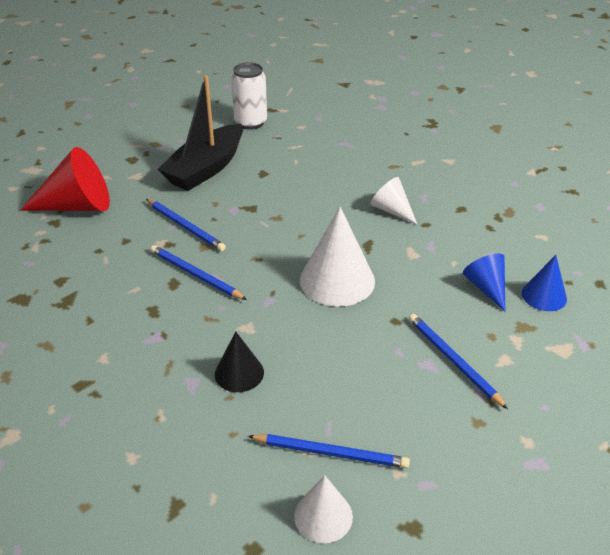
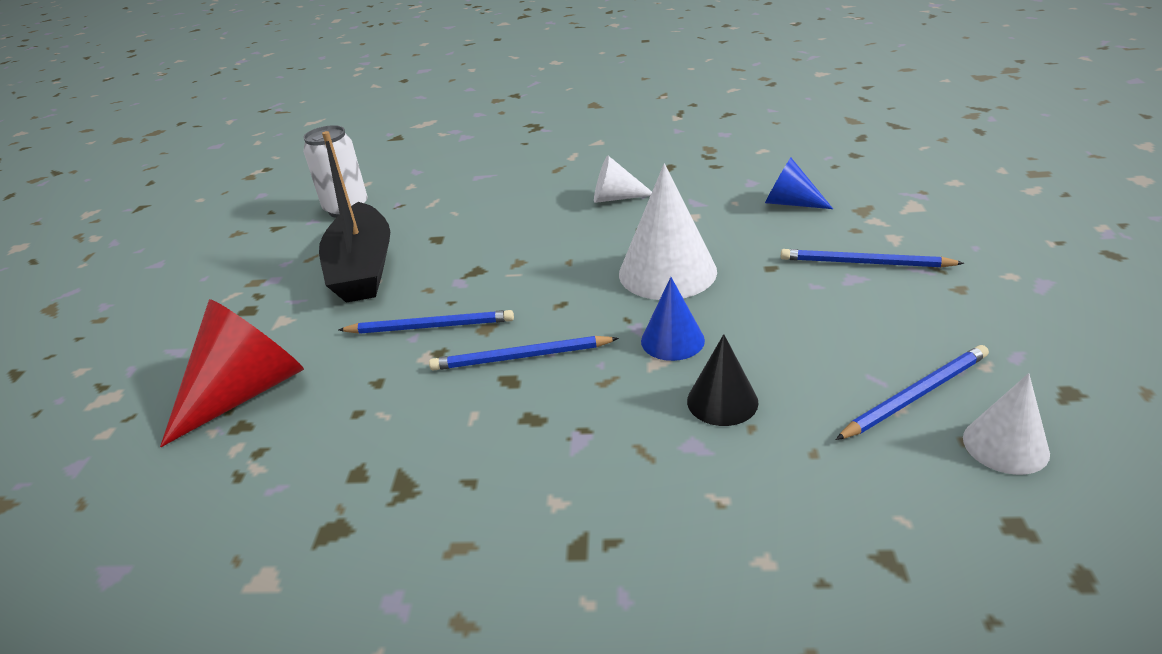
camera: 40 degrees left, 5 degrees down
blue cone [522,255,567,311] -> blue cone moved to [641,277,705,361]

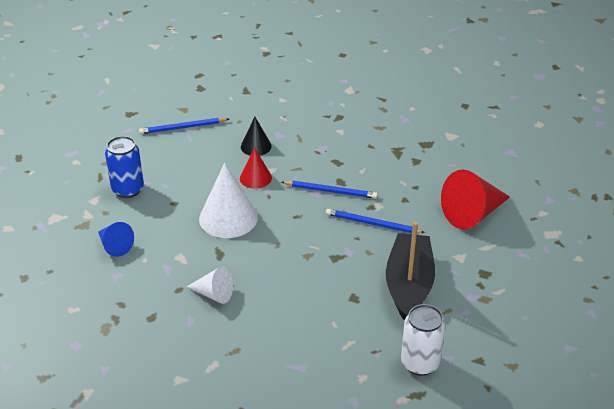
camera: 165 degrees left, 5 degrees up
blue cone [641,277,705,361] -> red cone [240,147,272,189]
blue pencil [781,249,965,268] -> blue can [105,136,144,198]
white cone [963,373,1050,475] -> none

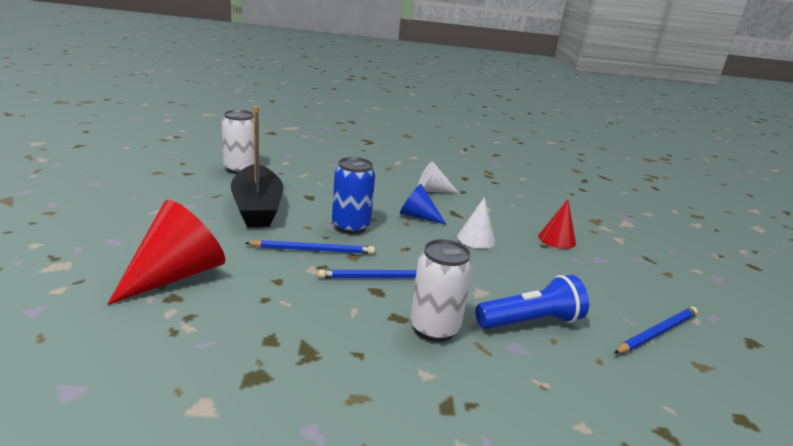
camera: 155 degrees right, 15 degrees down
blue cone [98,222,134,257] -> blue cone moved to [400,184,446,224]
blue can [105,136,144,198] -> blue can moved to [332,157,375,234]
white cone [199,163,258,238] -> white cone [457,197,496,249], size x0.57
red cone [240,147,272,189] -> red cone moved to [538,199,576,249]
black cone [241,117,272,156] -> blue flashlight [475,275,589,329]
none -> white can [410,239,473,342]

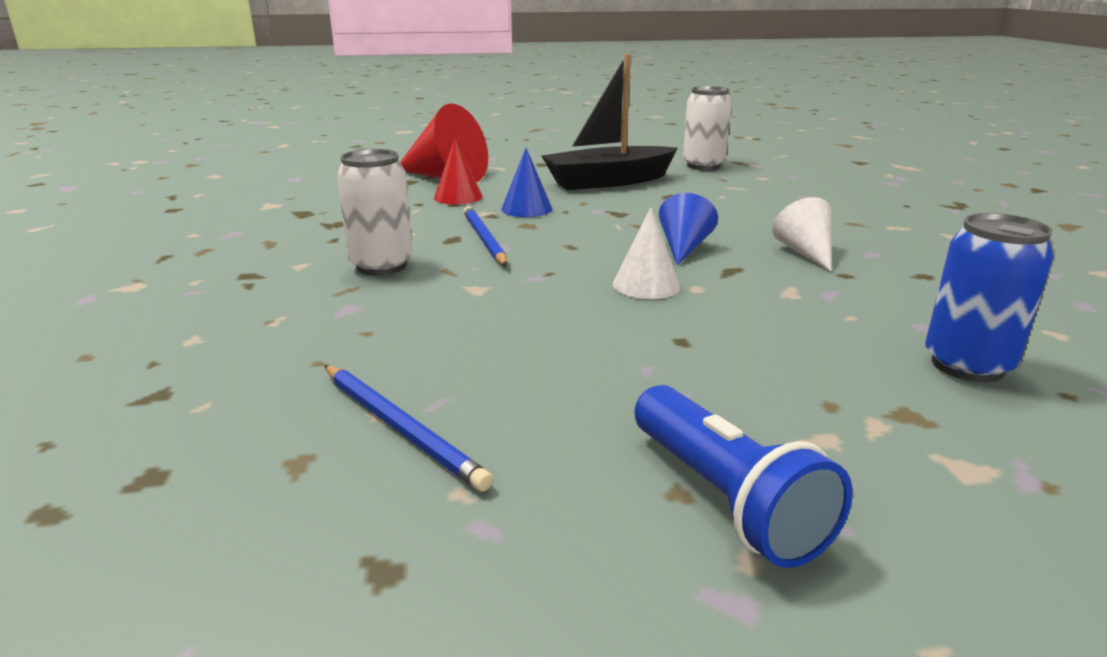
camera: 85 degrees right, 0 degrees up
blue pencil [246,240,375,254] -> blue cone [501,148,553,217]
blue can [332,157,375,234] -> blue can moved to [925,213,1054,382]
blue flashlight [475,275,589,329] -> blue flashlight moved to [635,385,852,568]
red cone [538,199,576,249] -> red cone moved to [434,139,483,204]

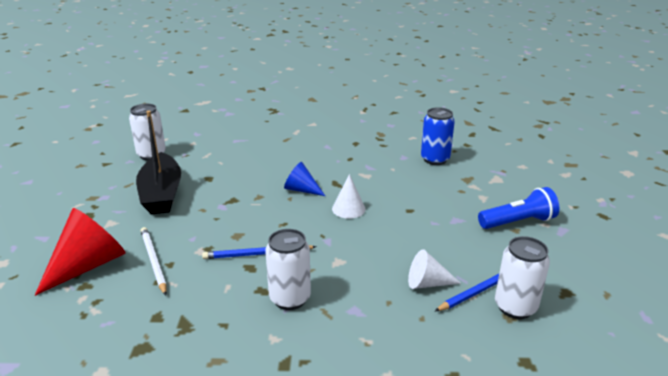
camera: 80 degrees left, 5 degrees up
red cone [434,139,483,204] -> white pencil [141,227,167,295]
blue cone [501,148,553,217] -> none
white cone [772,197,832,271] -> white cone moved to [408,249,461,289]
none -> white can [495,236,550,319]

